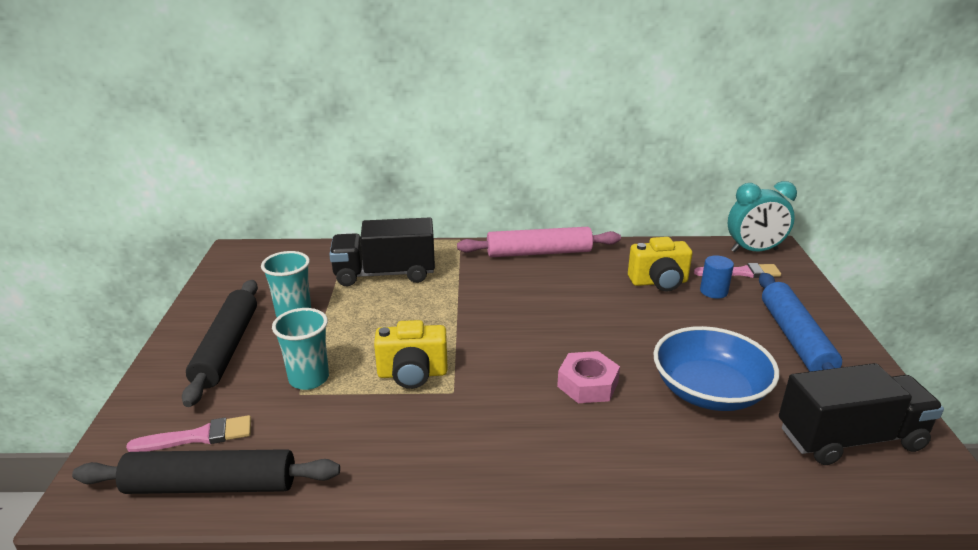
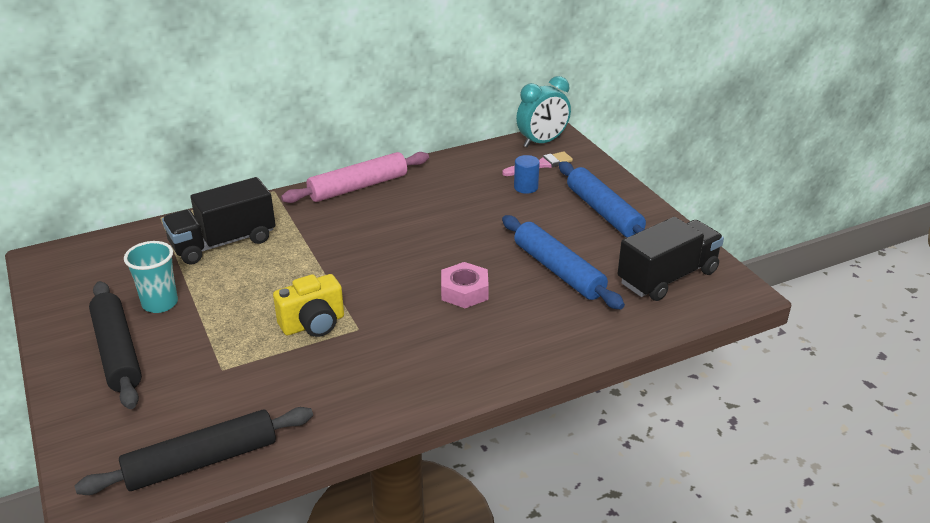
camera: 25 degrees left, 5 degrees up
pink brush [126,415,251,452] -> none
turquoise cup [272,308,329,390] -> none
yellow camera [628,237,693,291] -> none
blue bowl [653,326,779,411] -> blue rolling pin [502,215,625,310]

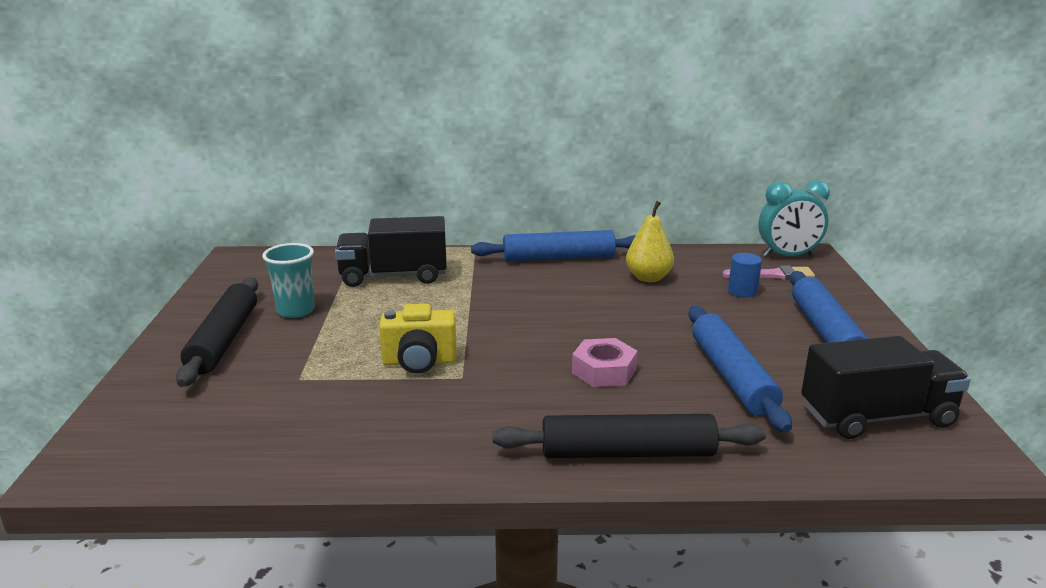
camera: 25 degrees right, 10 degrees down
black rolling pin [75,407,313,495] -> black rolling pin moved to [493,414,766,458]
pink rolling pin [281,152,429,203] -> blue rolling pin [471,230,636,262]
none -> yellow pear [626,201,674,282]

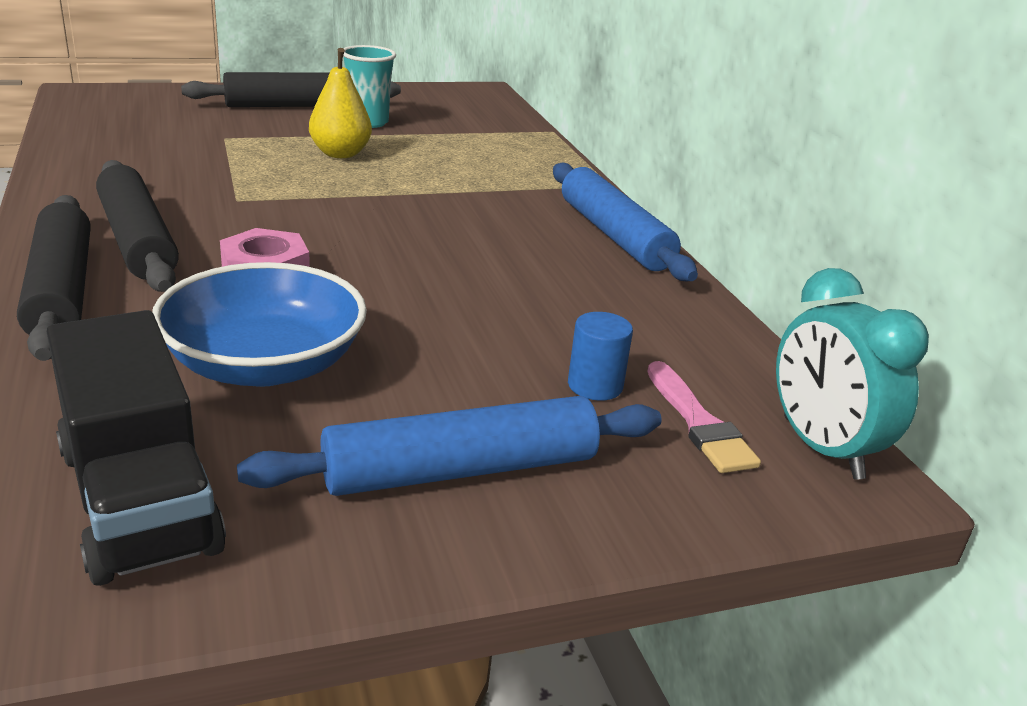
camera: 70 degrees right, 5 degrees up
black truck [335,216,447,287] -> none
yellow camera [379,304,457,373] -> none
yellow pear [626,201,674,282] -> yellow pear moved to [309,48,372,158]
blue rolling pin [688,306,792,433] -> blue bowl [152,262,367,387]
none -> black rolling pin [96,160,179,292]

